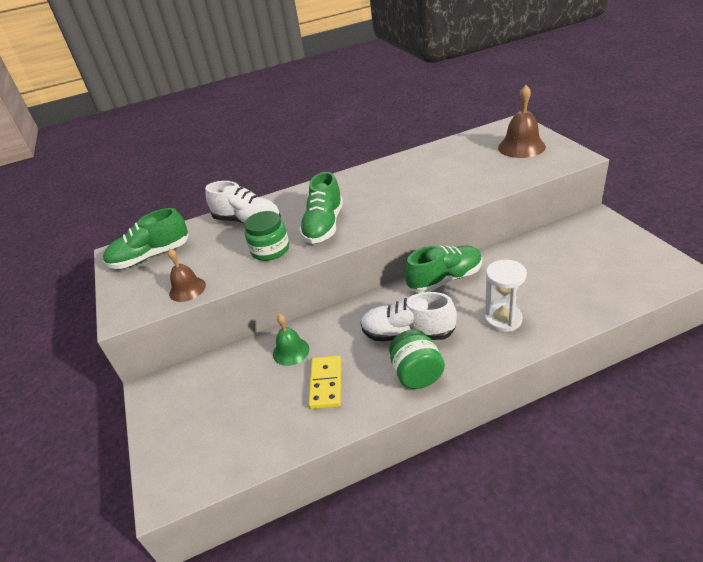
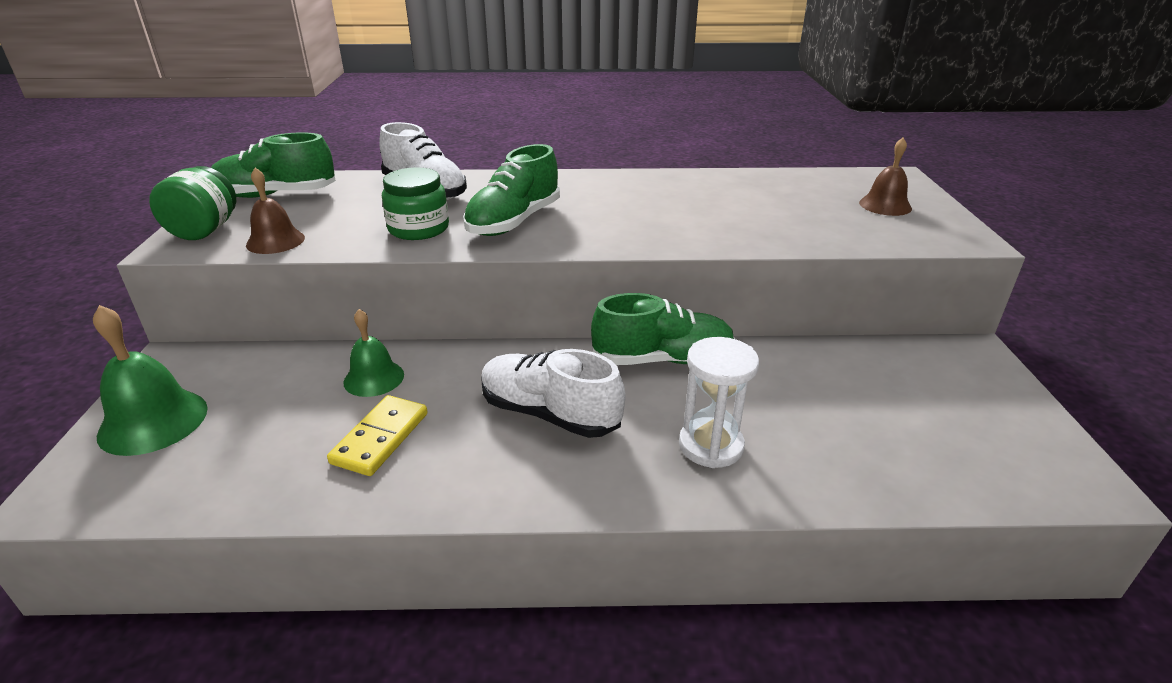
camera: 15 degrees right, 5 degrees down
green jar [389,329,445,389] -> green jar moved to [149,166,236,240]
brown bell [498,85,546,158] -> brown bell [859,138,912,216], size x0.65
none -> green bell [93,305,208,456]

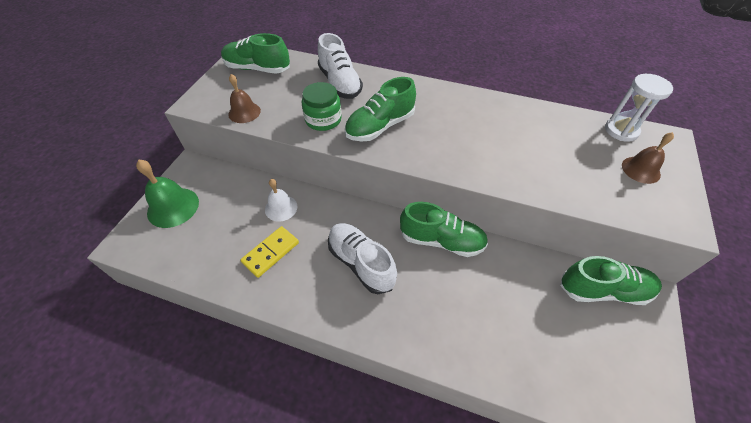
camera: 20 degrees right, 20 degrees up
green jar [149,166,236,240] -> none
green bell [343,309,404,397] -> white bell [265,179,297,221]
white hourglass [679,337,759,468] -> white hourglass moved to [605,74,673,142]
none -> green shoe [560,256,662,305]

